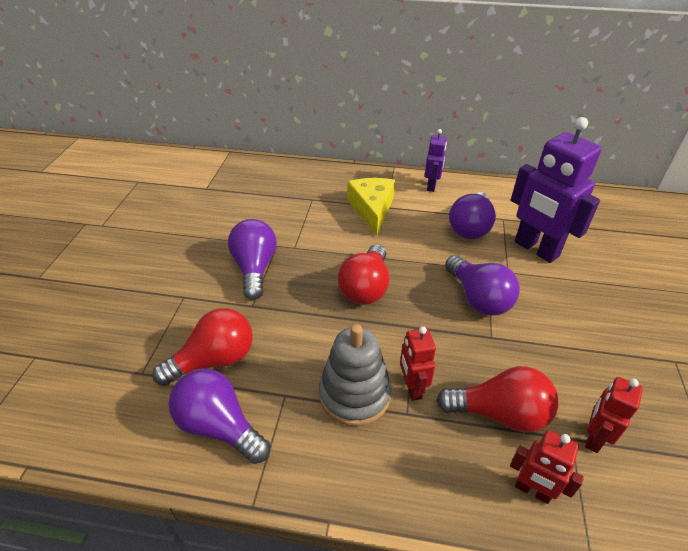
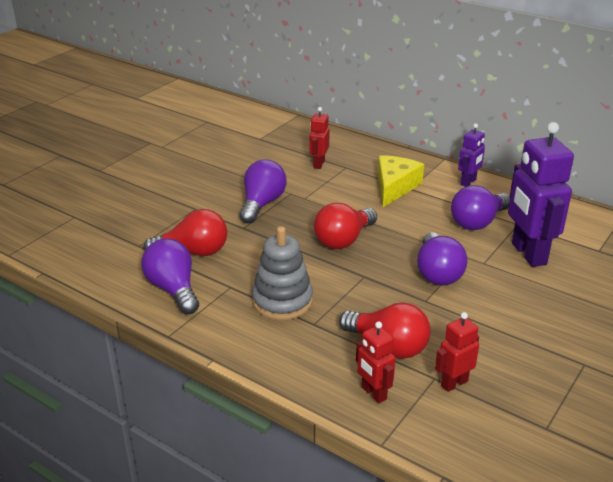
camera: 25 degrees right, 10 degrees down
red robot [400,326,436,401] -> red robot moved to [309,107,330,169]

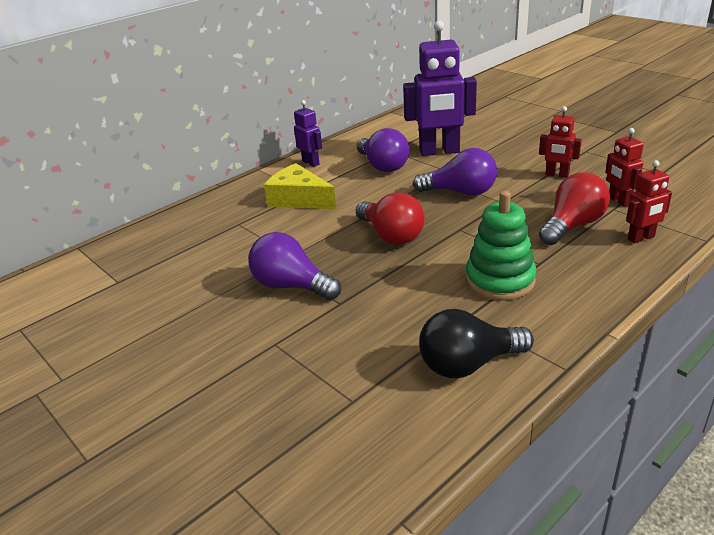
camera: 75 degrees left, 0 degrees up
purple light bulb [141,238,199,314] -> black light bulb [419,309,534,378]
red light bulb [144,209,227,256] -> none
grey stacking toy [252,226,313,320] -> green stacking toy [466,191,536,301]
red robot [309,107,330,169] -> red robot moved to [539,106,582,178]

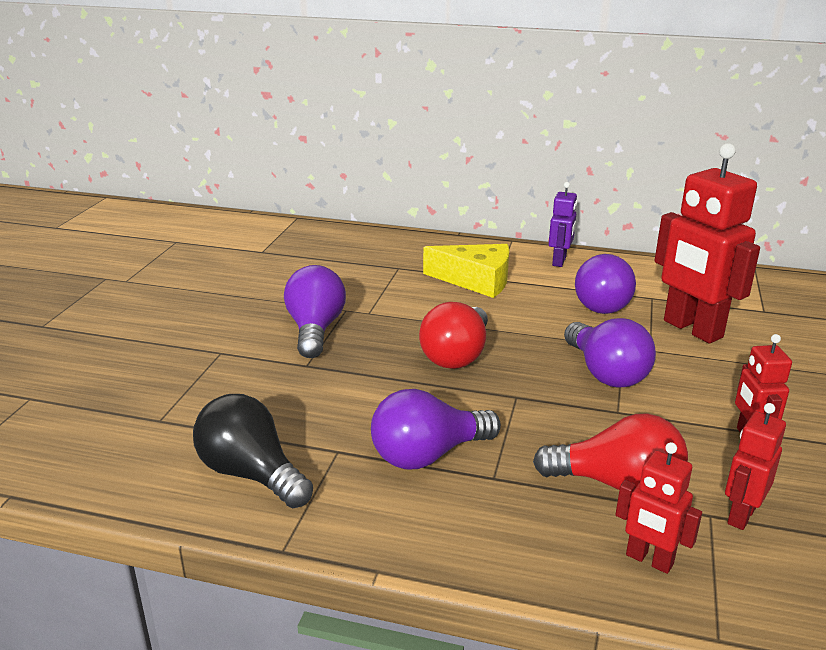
camera: 55 degrees right, 5 degrees down
yellow cheese [264,163,336,209] -> yellow cheese turned 105 degrees clockwise [423,244,509,298]
purple robot [403,20,477,156] -> red robot [654,143,760,343]
green stacking toy [466,191,536,301] -> purple light bulb [371,389,501,469]

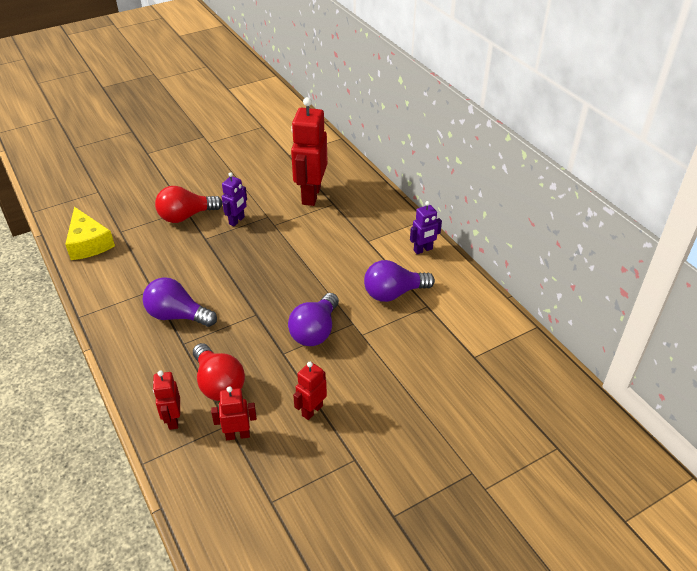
camera: 45 degrees right, 15 degrees up
black light bulb [193,394,313,508] -> none
purple light bulb [284,265,346,358] -> purple robot [222,172,247,226]
red light bulb [419,302,488,369] -> red light bulb moved to [155,186,223,223]
yellow cheese [423,244,509,298] -> yellow cheese moved to [65,207,115,260]
red robot [654,143,760,343] -> red robot moved to [291,97,328,206]

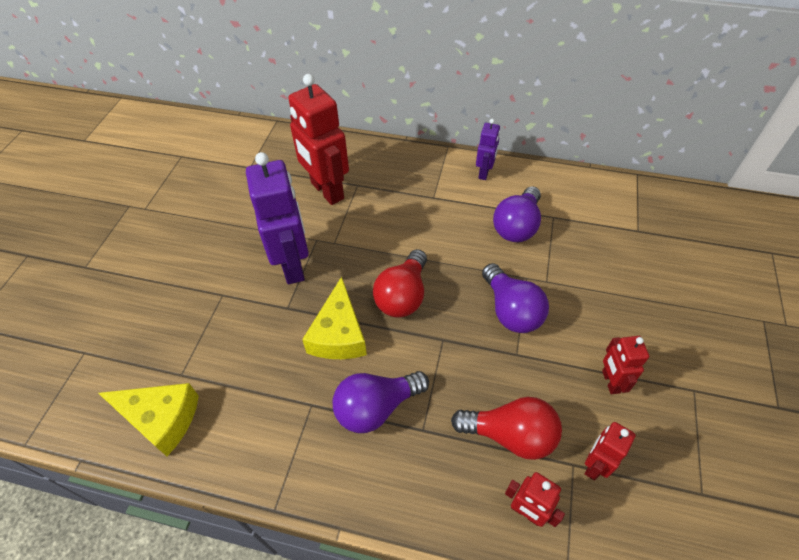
camera: 45 degrees left, 10 degrees up
red light bulb [155,186,223,223] -> red light bulb moved to [373,249,427,318]
purple robot [222,172,247,226] -> purple robot [246,152,309,284], size x1.95
none -> yellow cheese [302,277,367,359]

